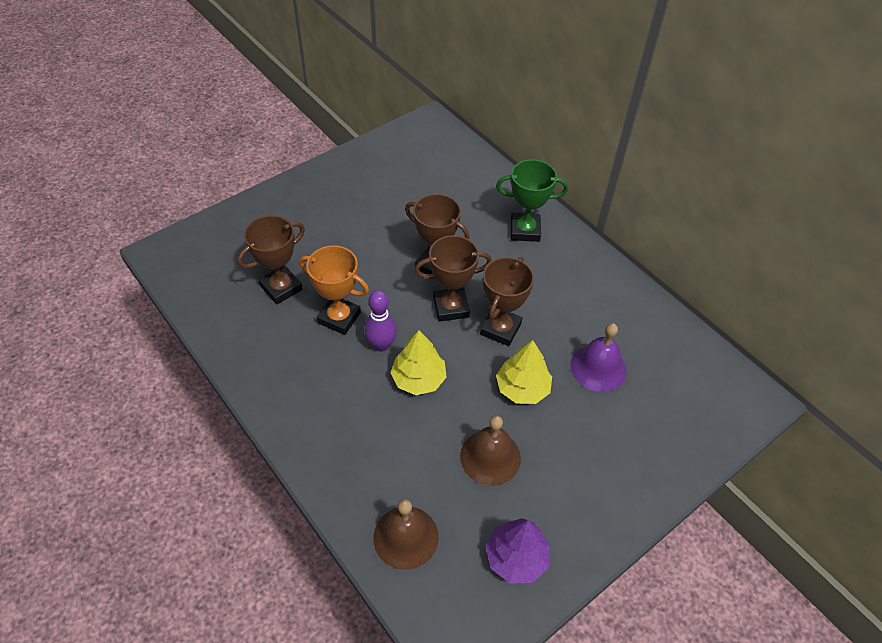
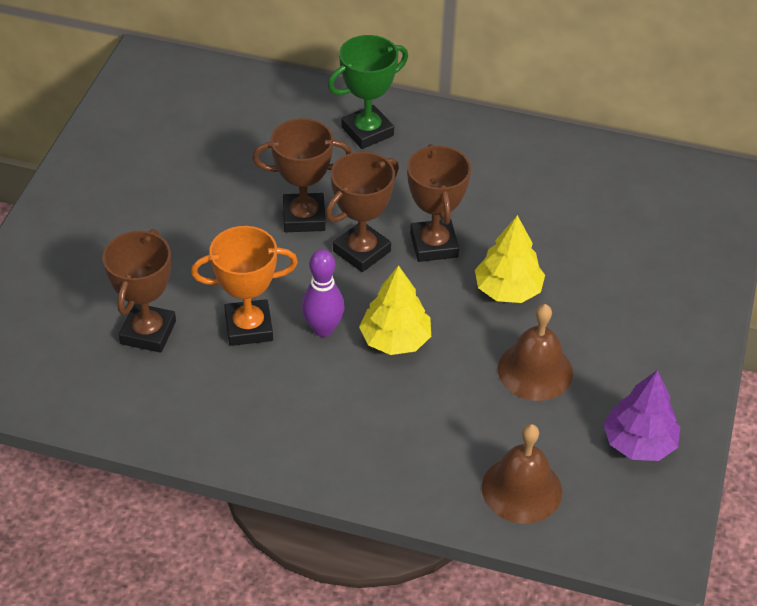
camera: 35 degrees left, 5 degrees down
purple bell [570,323,626,392] -> none

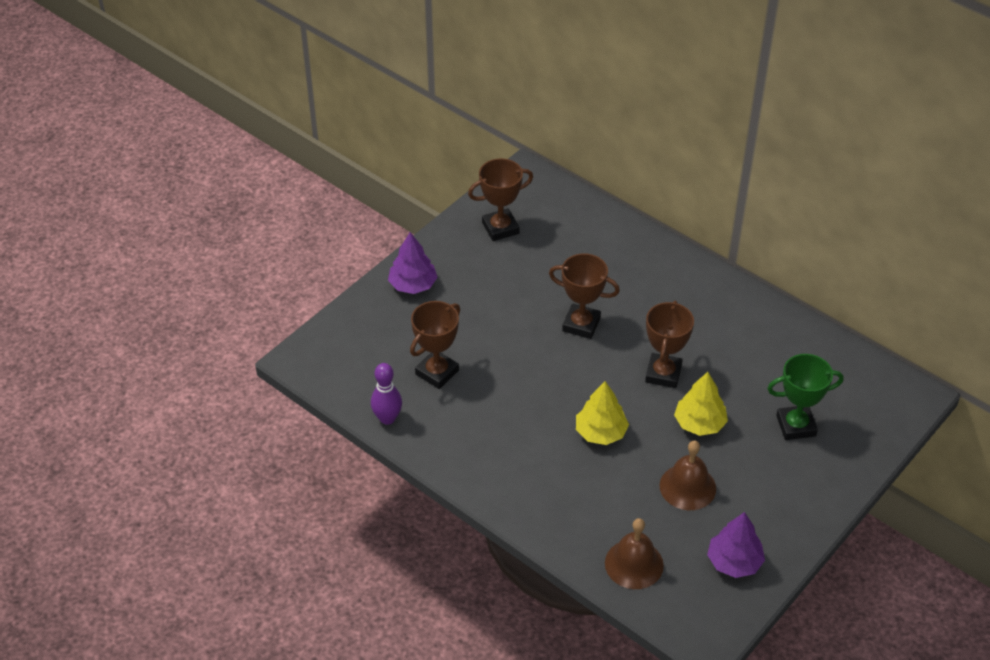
camera: 25 degrees right, 0 degrees up
orange trophy [191,226,298,346] -> none
purple bowling pin [302,249,345,337] -> purple bowling pin moved to [371,363,402,425]
brown trophy [325,152,399,272] -> brown trophy moved to [468,158,533,241]
green trophy [328,35,408,149] -> green trophy moved to [767,354,844,440]
none -> purple tree [388,232,438,294]

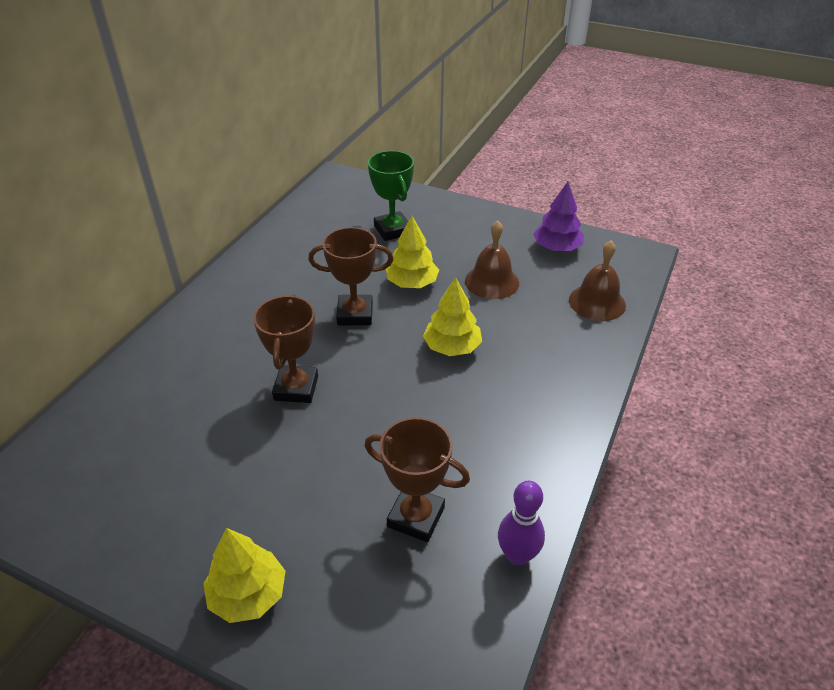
camera: 105 degrees left, 5 degrees down
purple tree [388,232,438,294] -> yellow tree [203,528,286,623]
brown trophy [468,158,533,241] -> none

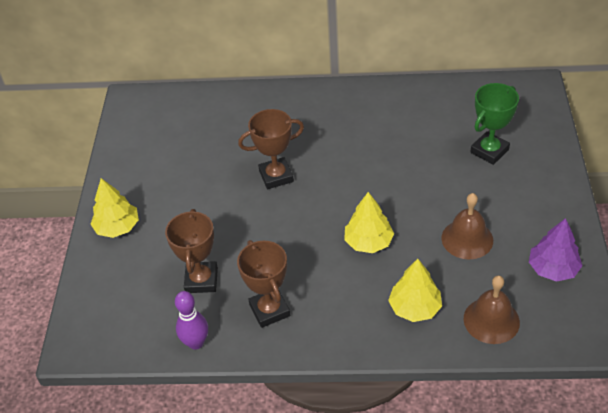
camera: 70 degrees right, 5 degrees up
brown trophy [308,227,393,325] -> brown trophy moved to [237,240,290,328]
yellow tree [386,216,439,288] -> yellow tree moved to [388,259,442,322]

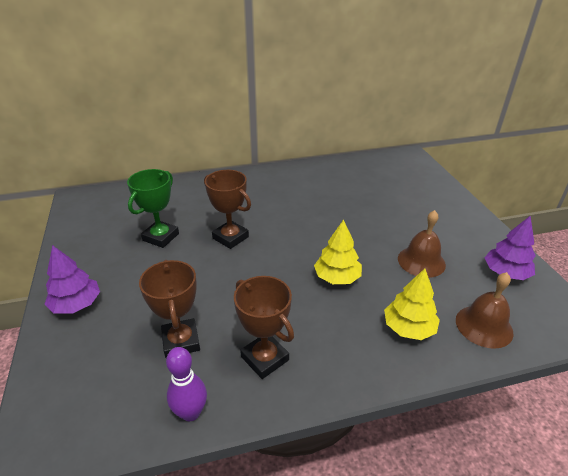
camera: 20 degrees left, 10 degrees down
yellow tree [90,178,139,238] -> purple tree [44,245,100,314]
brown trophy [238,109,304,189] -> brown trophy turned 75 degrees clockwise [204,170,251,249]
green trophy [470,83,519,165] -> green trophy moved to [127,169,179,248]

